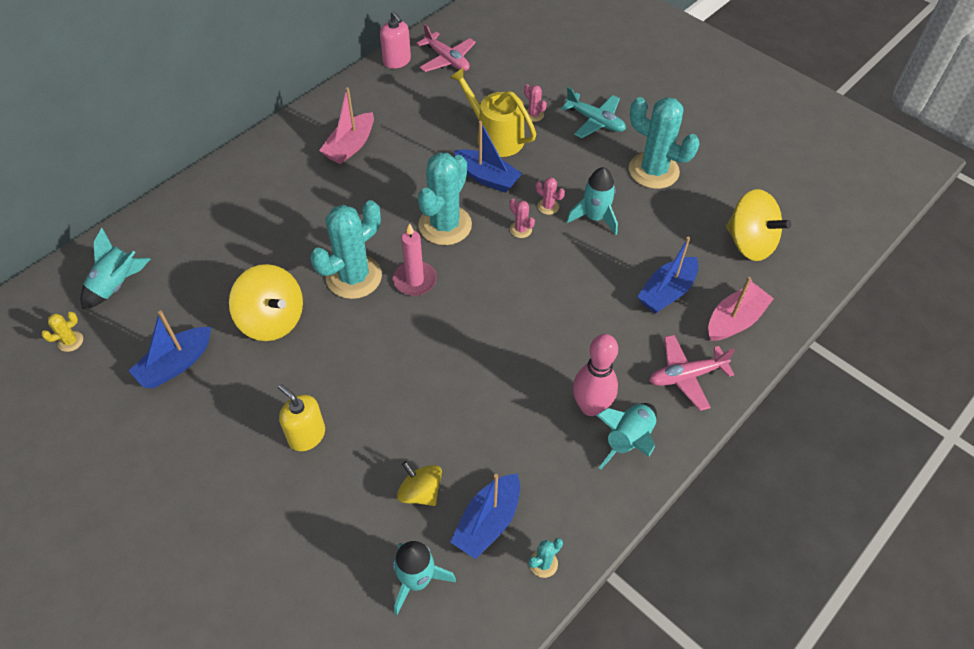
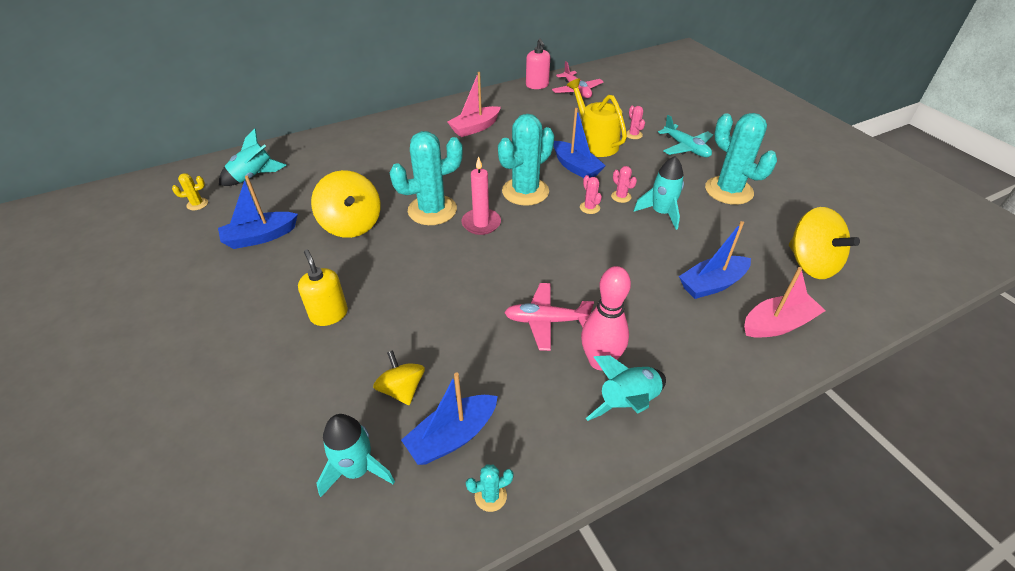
camera: 20 degrees right, 10 degrees down
pink plane [649,335,735,411] -> pink plane moved to [504,283,594,351]

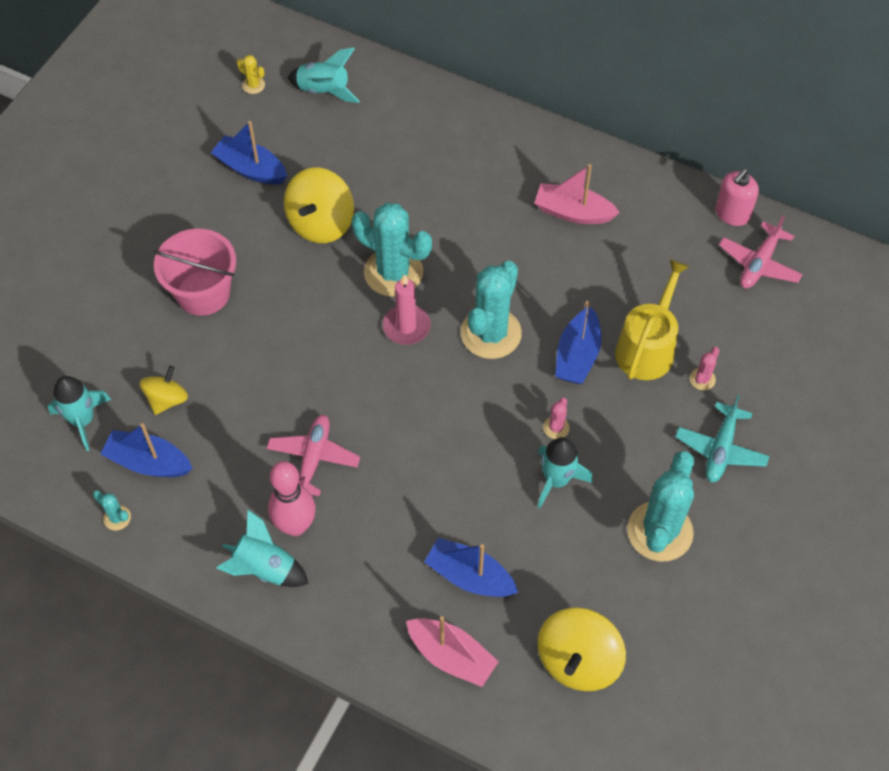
camera: 55 degrees right, 15 degrees up
yellow soap dispenser [298,249,348,326] -> pink bucket [153,229,236,316]
turquoise cactus [498,114,554,206] -> turquoise cactus turned 75 degrees counterclockwise [461,261,522,359]
pink plane [504,283,594,351] -> pink plane turned 45 degrees clockwise [266,415,360,496]
pink cactus [580,175,602,214] -> none

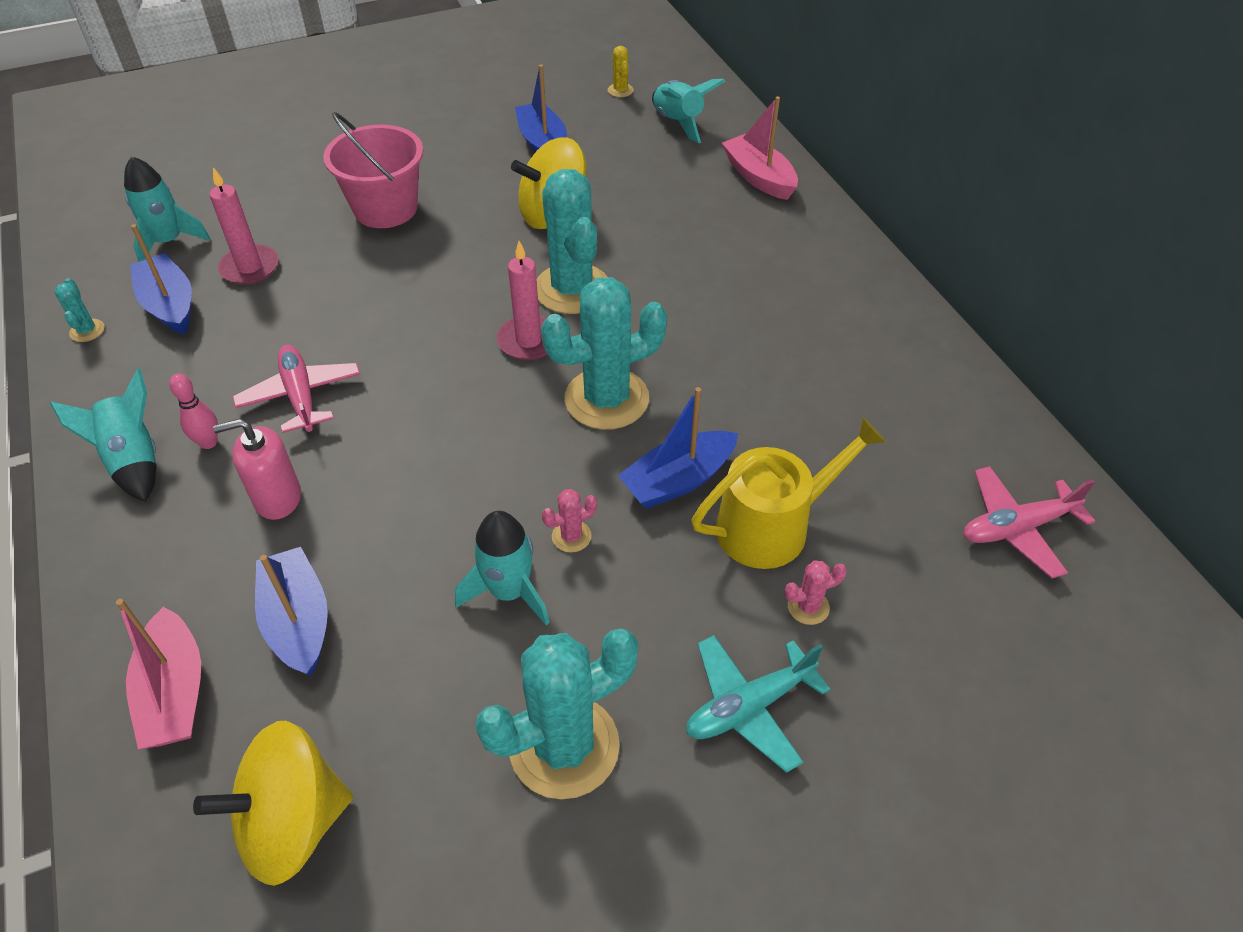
camera: 40 degrees right, 10 degrees down
yellow spinning top [140,366,188,415] -> pink candle [210,167,279,285]
pink plane [266,415,360,496] -> pink plane turned 75 degrees counterclockwise [233,345,361,433]
pink bowling pin [268,461,316,536] -> pink bowling pin [169,374,218,449], size x0.54
pink boat [534,164,620,224] -> pink boat moved to [722,96,798,200]
pink soap dispenser [715,169,759,226] -> pink soap dispenser moved to [213,419,301,520]

